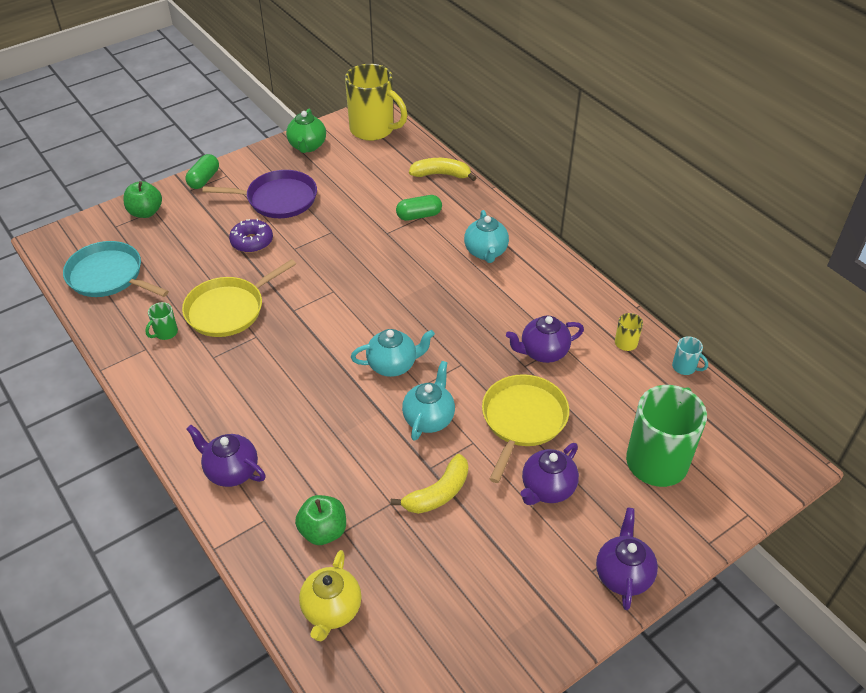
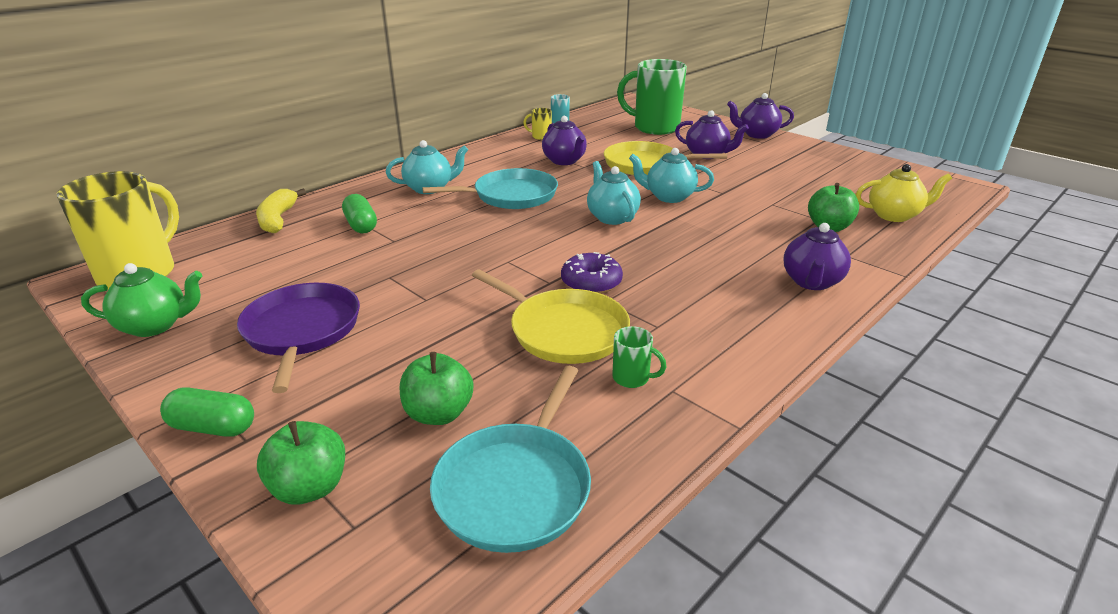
camera: 100 degrees left, 15 degrees down
purple donut [229,219,273,253] -> purple donut moved to [561,252,623,294]
yellow banana [390,454,468,514] -> none
none -> green apple [400,352,473,425]
none -> turquoise pan [422,168,558,209]

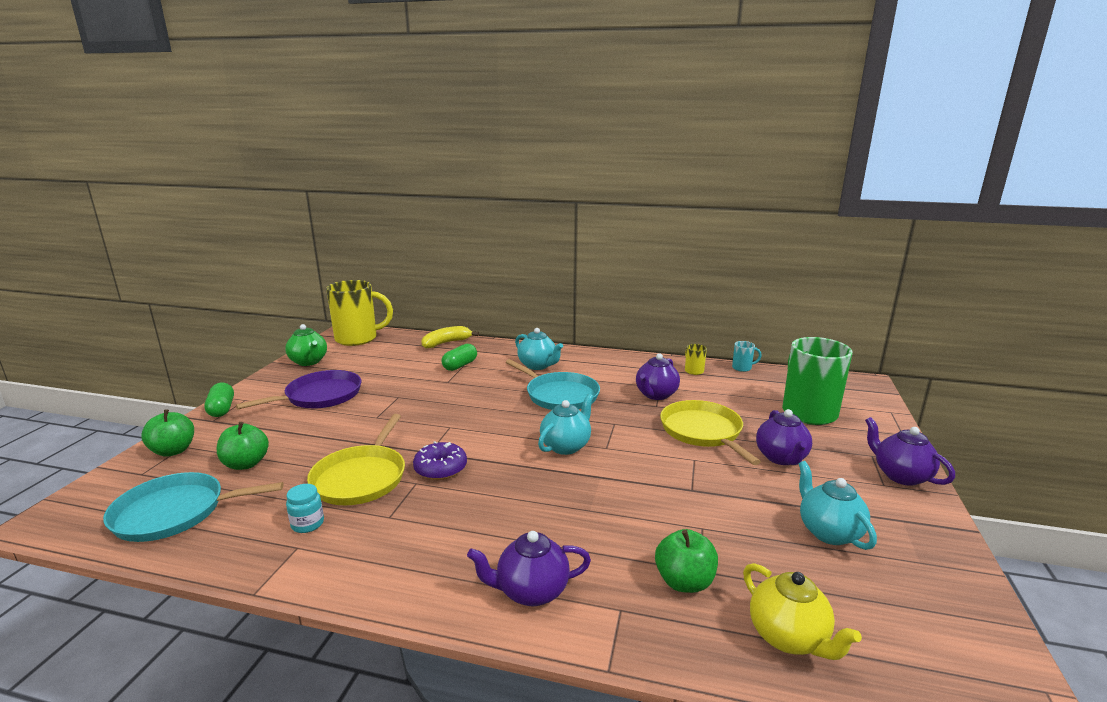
camera: 60 degrees right, 10 degrees down
green mug [612,326,666,388] -> turquoise jar [286,484,324,533]
turquoise teapot [629,148,714,203] -> turquoise teapot moved to [798,461,877,550]

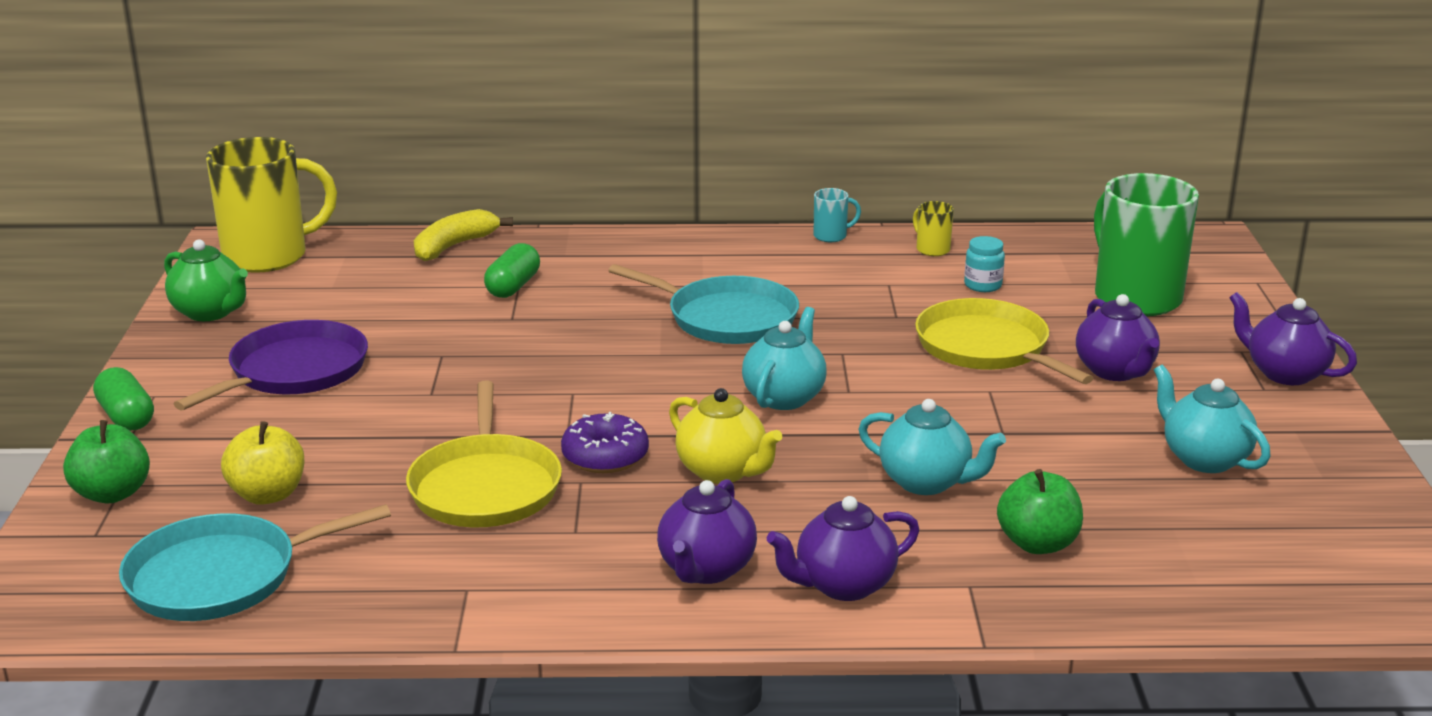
camera: 15 degrees left, 5 degrees up
green apple [217,422,269,470] -> yellow apple [221,421,304,505]
turquoise jar [286,484,324,533] -> turquoise jar moved to [964,236,1005,292]
turquoise teapot [515,328,563,370] -> turquoise teapot moved to [859,399,1006,495]
purple teapot [636,353,680,400] -> purple teapot moved to [657,479,757,584]
turquoise mug [732,341,762,372] -> turquoise mug moved to [813,188,861,242]
yellow teapot [743,563,862,660] -> yellow teapot moved to [669,388,782,484]

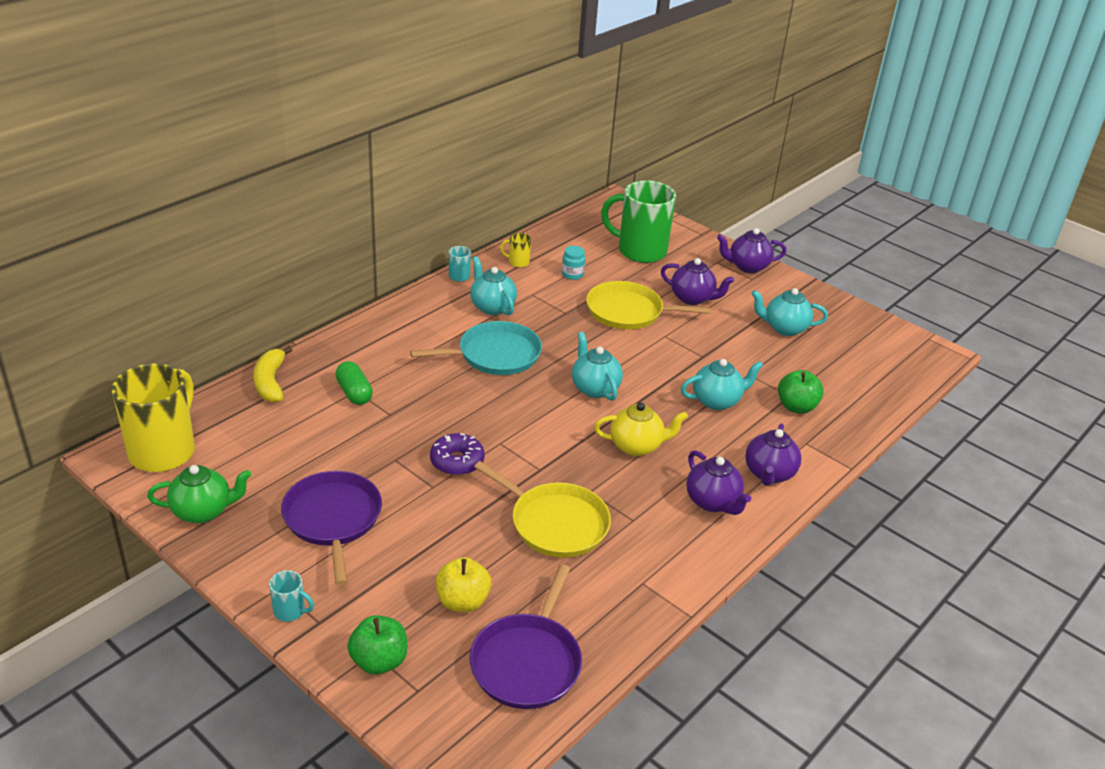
camera: 50 degrees left, 10 degrees up
green capsule [93,367,154,431] -> turquoise mug [269,570,314,622]
turquoise pan [119,504,391,621] -> purple pan [469,564,582,709]
purple donut [561,412,649,473] -> purple donut moved to [430,433,485,476]
none -> turquoise teapot [470,256,517,315]

